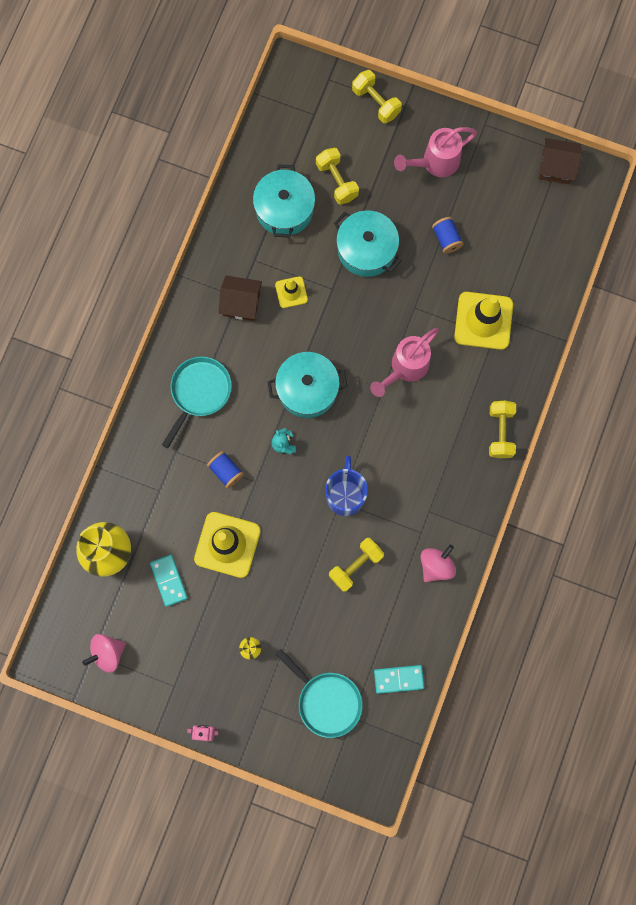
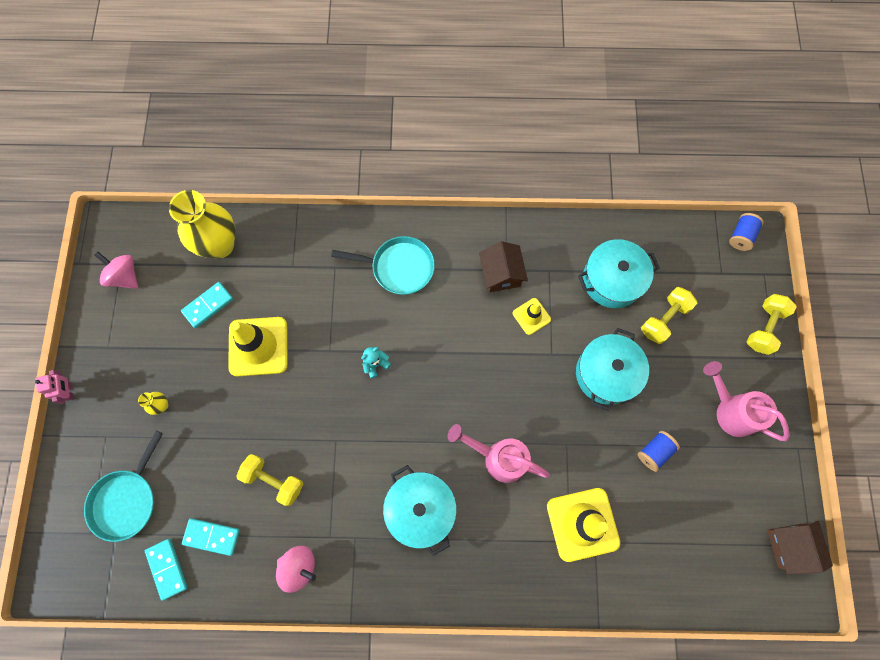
camera: 70 degrees right, 5 degrees down
blue spool [207,451,244,489] -> blue spool moved to [729,213,764,251]
turquoise pot [267,352,347,418] -> turquoise pot moved to [383,465,457,556]
blue mug [325,456,368,516] -> none
yellow dumbbell [489,401,516,458] -> none
none -> turquoise domino [182,518,240,556]

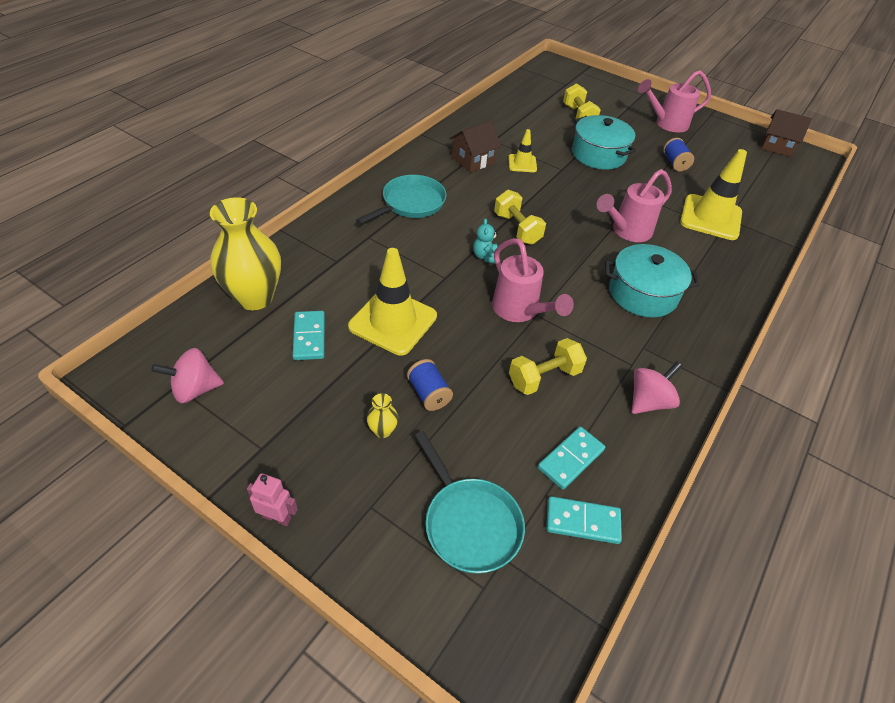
camera: 60 degrees left, 25 degrees down
brown house [479,241,528,292] -> brown house turned 60 degrees counterclockwise [449,121,501,172]
turquoise pot [578,239,660,308] -> none
blue spool [729,213,764,251] -> blue spool moved to [407,359,453,411]
yellow dumbbell [747,294,797,355] -> yellow dumbbell moved to [494,190,546,245]
none -> pink watering can [492,238,574,322]

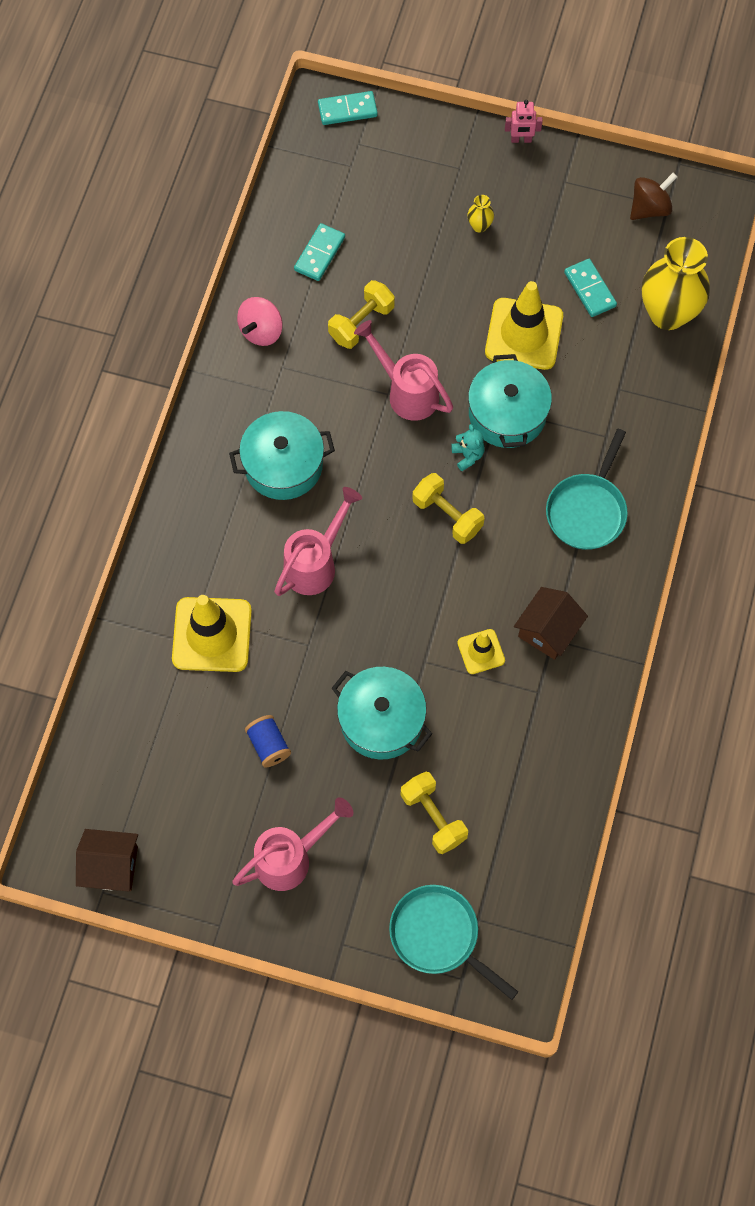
camera: 165 degrees right, 20 degrees up
pink spinning top [151,348,224,403] -> brown spinning top [630,173,677,220]
blue spool [407,359,453,411] -> none
turquoise pan [415,431,525,574] -> turquoise pan moved to [389,885,518,1000]
turquoise domino [546,496,622,544] -> turquoise domino moved to [318,91,378,125]
none -> turquoise pot [468,354,552,448]

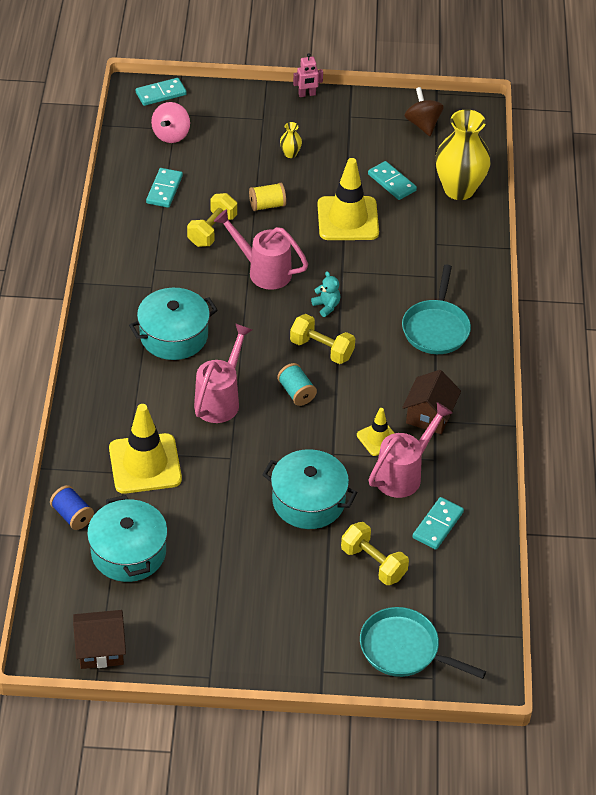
camera: 15 degrees left, 20 degrees down
pink watering can [232,797,353,891] -> pink watering can moved to [369,402,453,498]
pink spinning top [237,297,283,346] -> pink spinning top moved to [151,102,190,143]
blue spool [245,715,291,767] -> blue spool moved to [50,485,94,530]
turquoise pot [468,354,552,448] -> turquoise pot moved to [87,495,168,582]
brown spinning top [630,173,677,220] -> brown spinning top turned 60 degrees counterclockwise [404,87,444,136]
none -> yellow spool [249,183,286,211]
none -> turquoise spool [277,363,317,406]
none -> turquoise domino [412,497,464,550]

